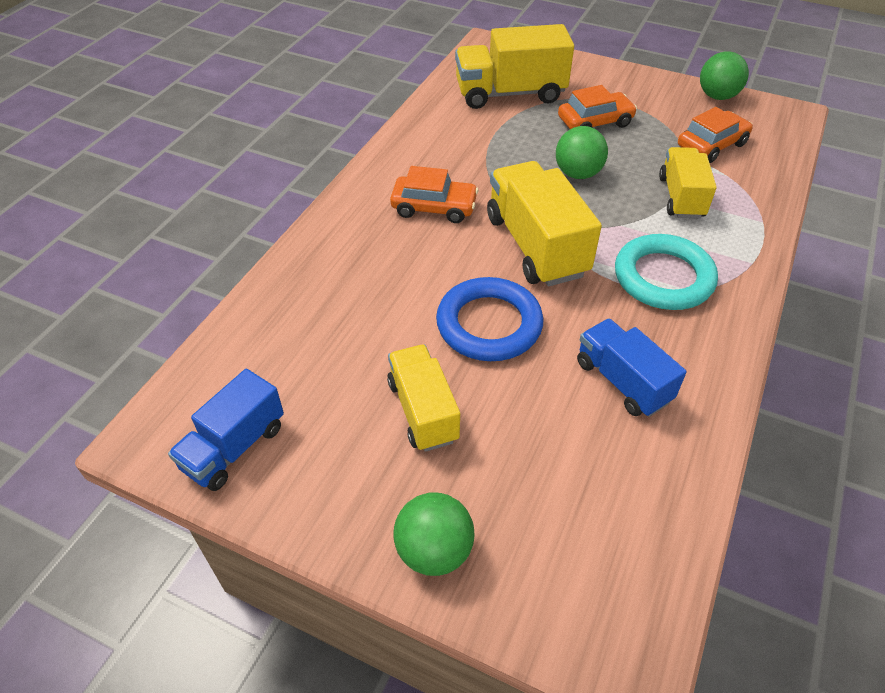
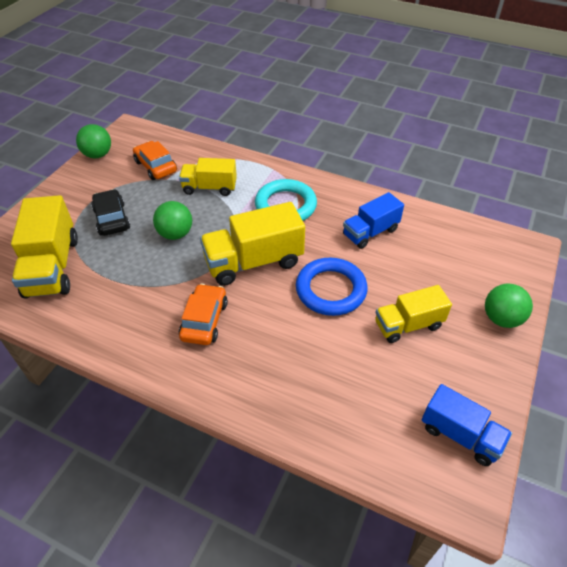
camera: 90 degrees left, 0 degrees up
orange car [558,85,637,129] -> black car [91,189,130,236]

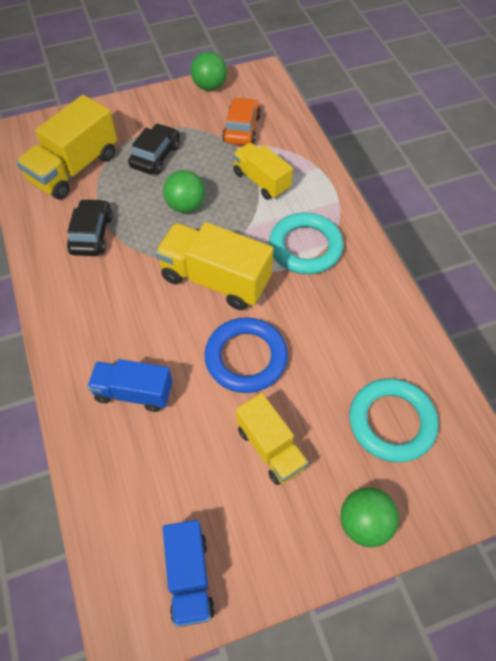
camera: 45 degrees right, 10 degrees up
orange car [179,284,228,345] -> none
blue truck [343,192,404,249] -> blue truck moved to [87,359,172,412]
yellow truck [375,285,452,343] -> yellow truck turned 150 degrees counterclockwise [236,393,309,485]
none -> black car [67,199,113,256]
none -> turquoise ring [349,378,439,462]

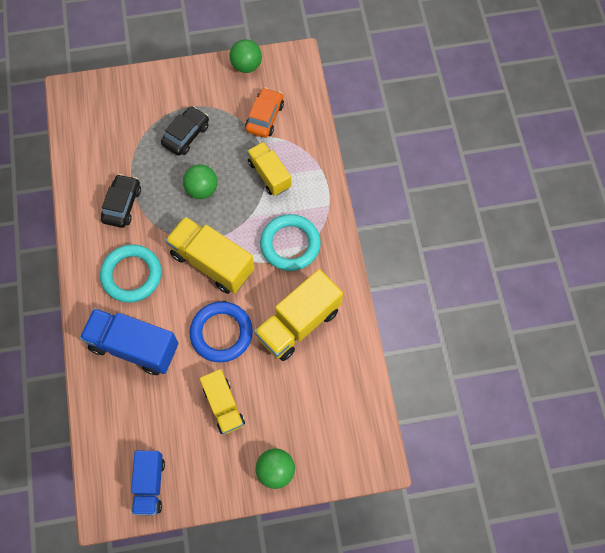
camera: 10 degrees right, 10 degrees up
yellow truck [16,95,117,199] -> yellow truck moved to [254,269,343,361]
blue truck [87,359,172,412] -> blue truck [80,308,178,375], size x1.56
turquoise ring [349,378,439,462] -> turquoise ring moved to [100,244,161,303]

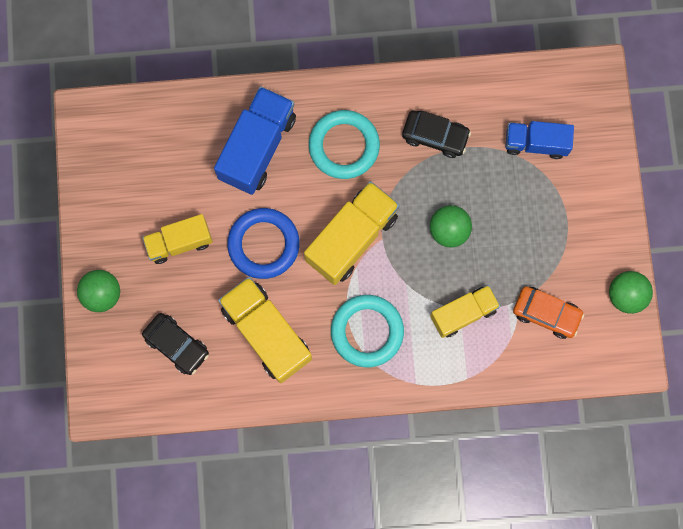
camera: 95 degrees right, 10 degrees up
blue truck [131,451,165,515] -> blue truck moved to [505,121,574,159]
black car [161,106,209,156] -> black car moved to [142,313,209,375]

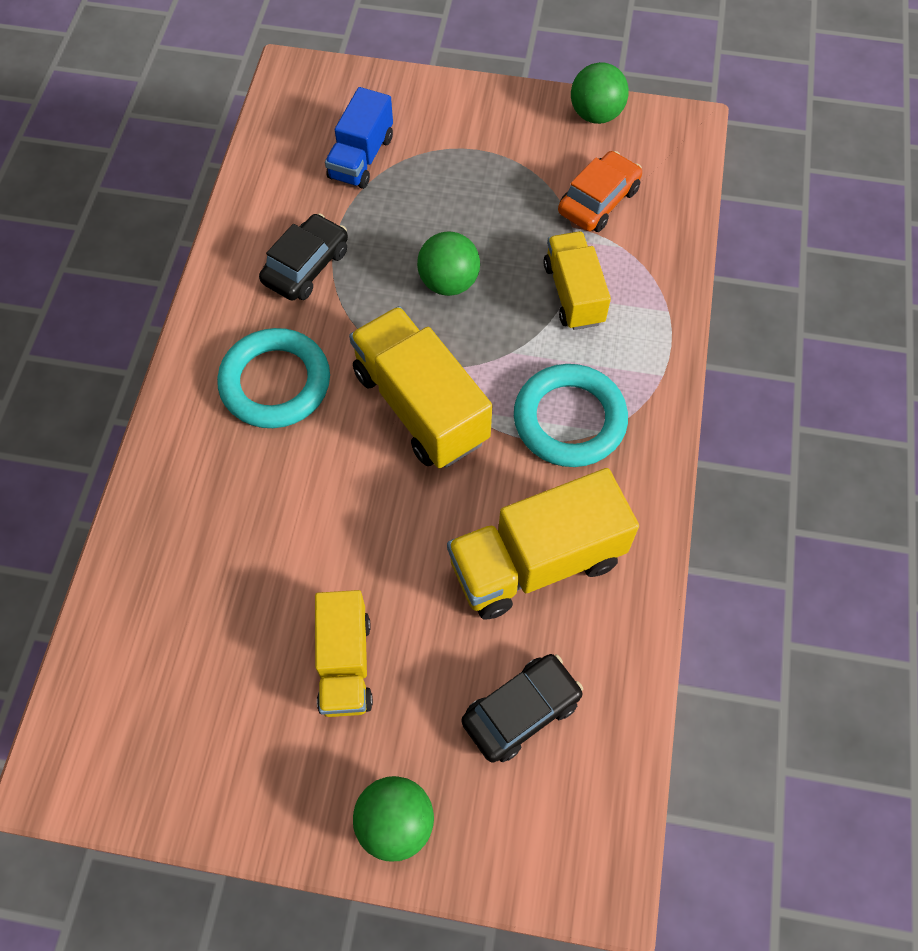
camera: 75 degrees left, 15 degrees down
blue truck [214,86,296,195] -> none
blue ring [227,208,300,279] -> none

